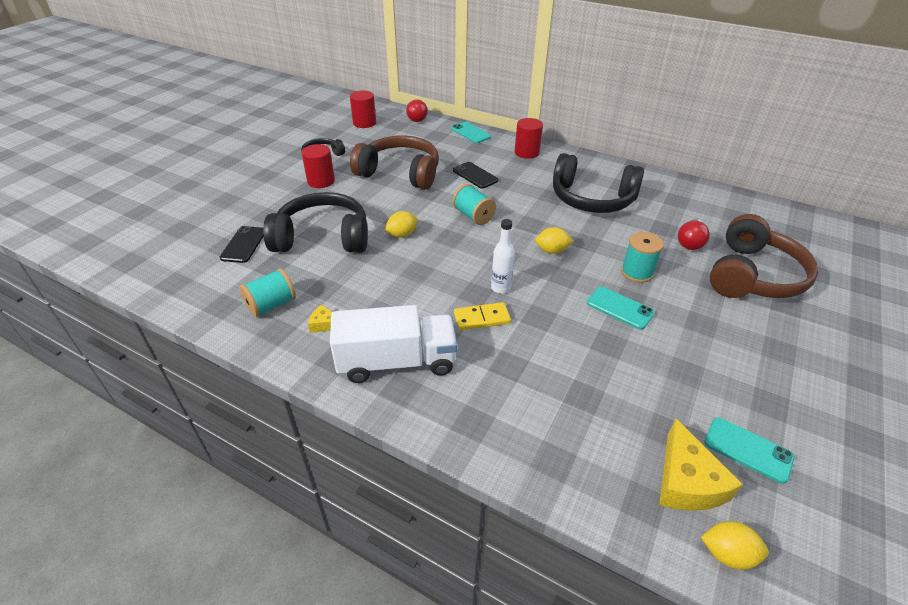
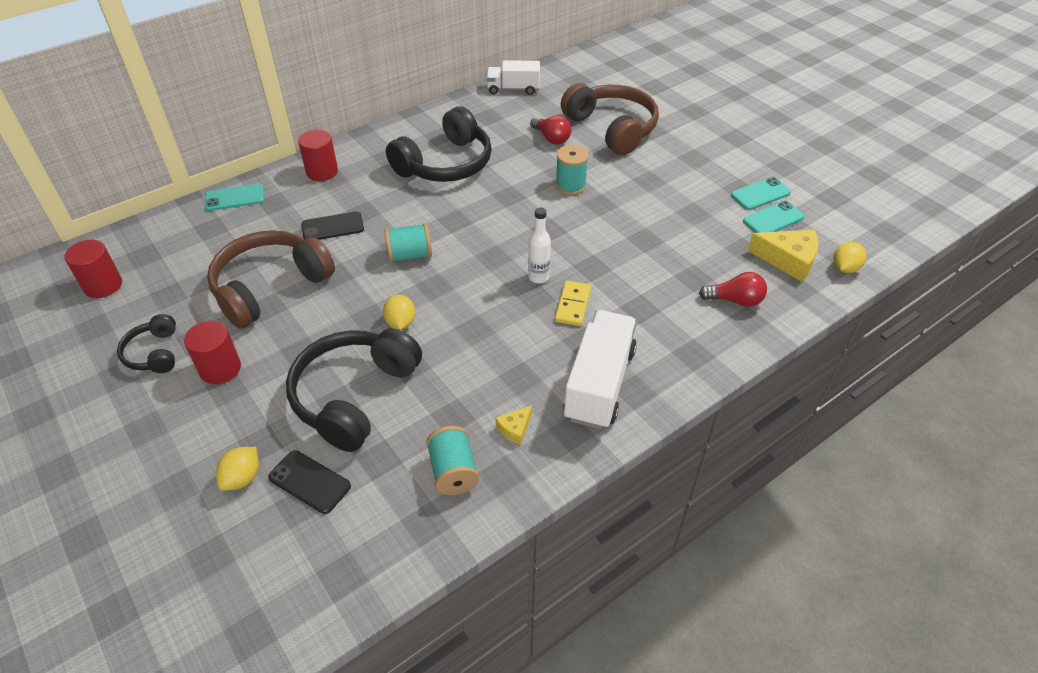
camera: 65 degrees left, 5 degrees up
red light bulb [406,99,428,122] -> red light bulb moved to [699,272,767,307]
yellow lemon [535,227,573,254] -> yellow lemon moved to [216,447,259,491]
turquoise phone [587,287,655,330] -> turquoise phone moved to [731,177,791,210]
none -> white truck [486,60,540,95]

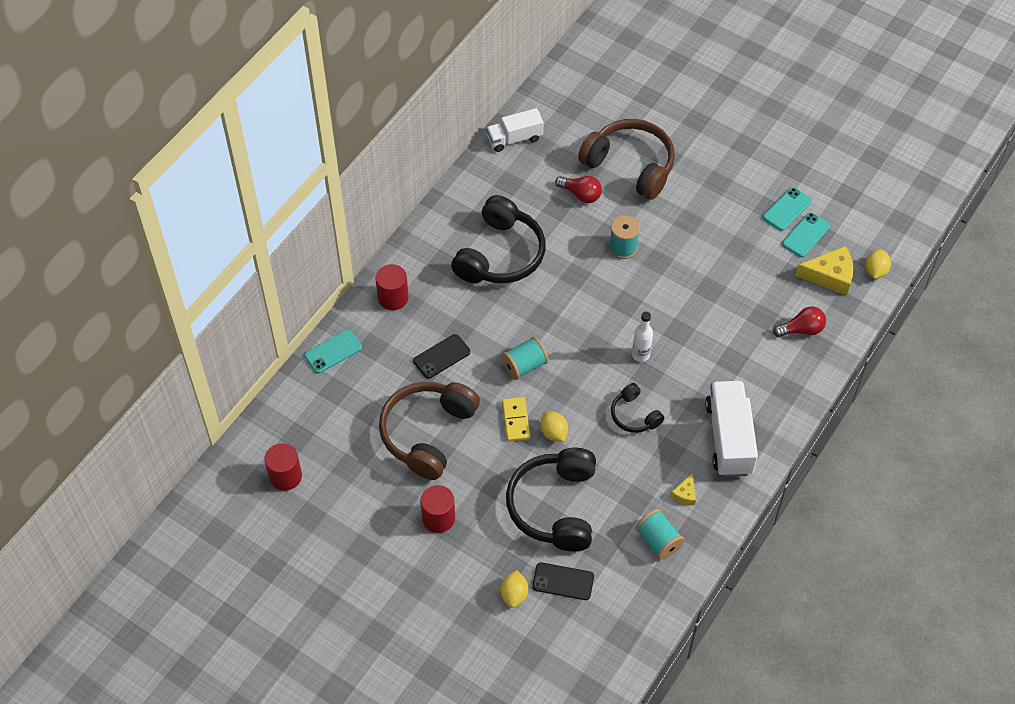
camera: 20 degrees left, 10 degrees up
black headphones [117,314,176,373] -> black headphones moved to [611,383,665,433]
yellow domino [555,281,591,326] -> yellow domino moved to [502,397,530,441]

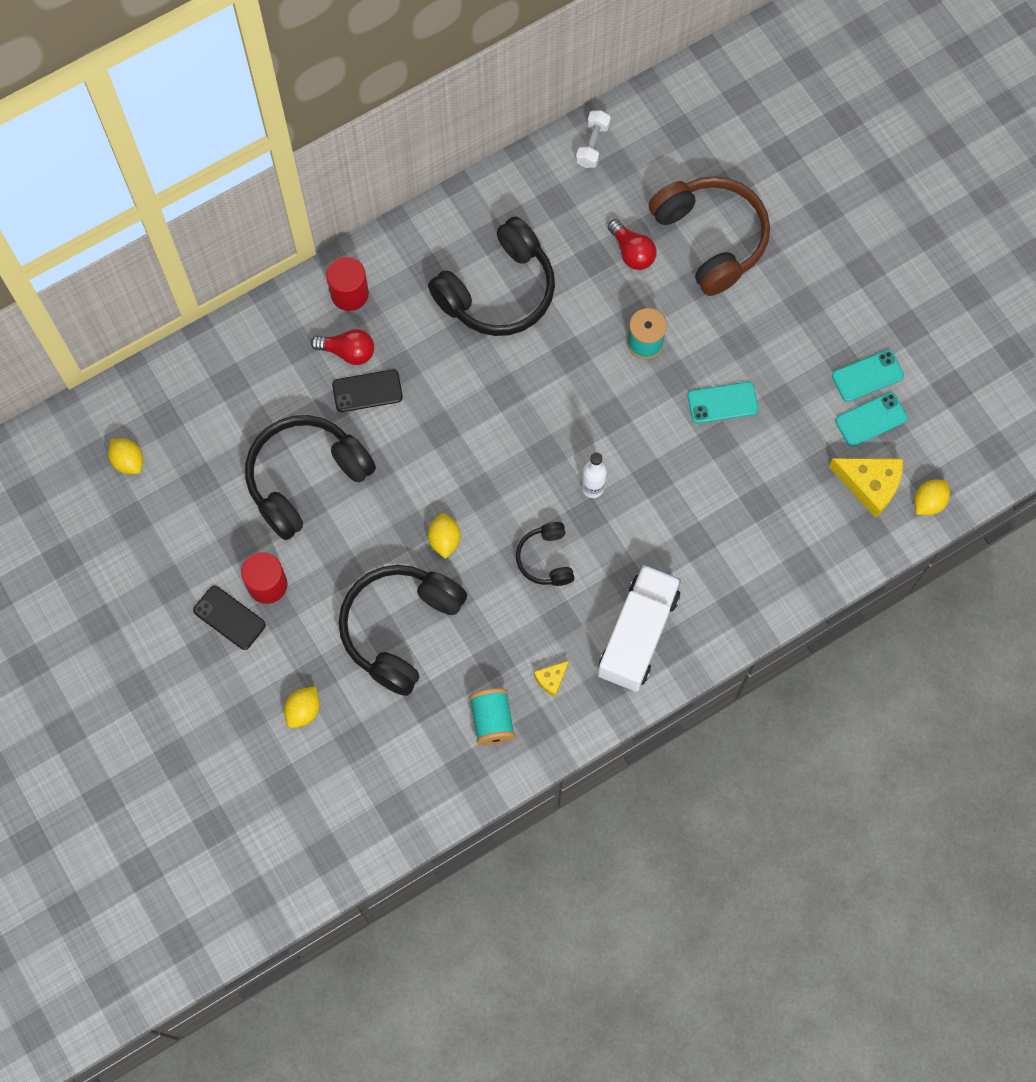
camera: 25 degrees right, 15 degrees up
red cylinder [264,443,302,491] -> yellow lemon [108,438,143,474]
turquoise phone [304,329,362,373] -> turquoise phone moved to [688,382,759,423]
brown headphones [379,382,480,480] -> black headphones [245,415,376,540]
white truck [486,108,544,152] -> white dumbbell [576,110,611,168]
turquoise spool [501,337,549,380] -> none
yellow domino [502,397,530,441] -> none
black phone [532,562,594,600] -> black phone moved to [193,586,266,650]
red light bulb [773,307,826,337] -> red light bulb moved to [311,329,374,365]

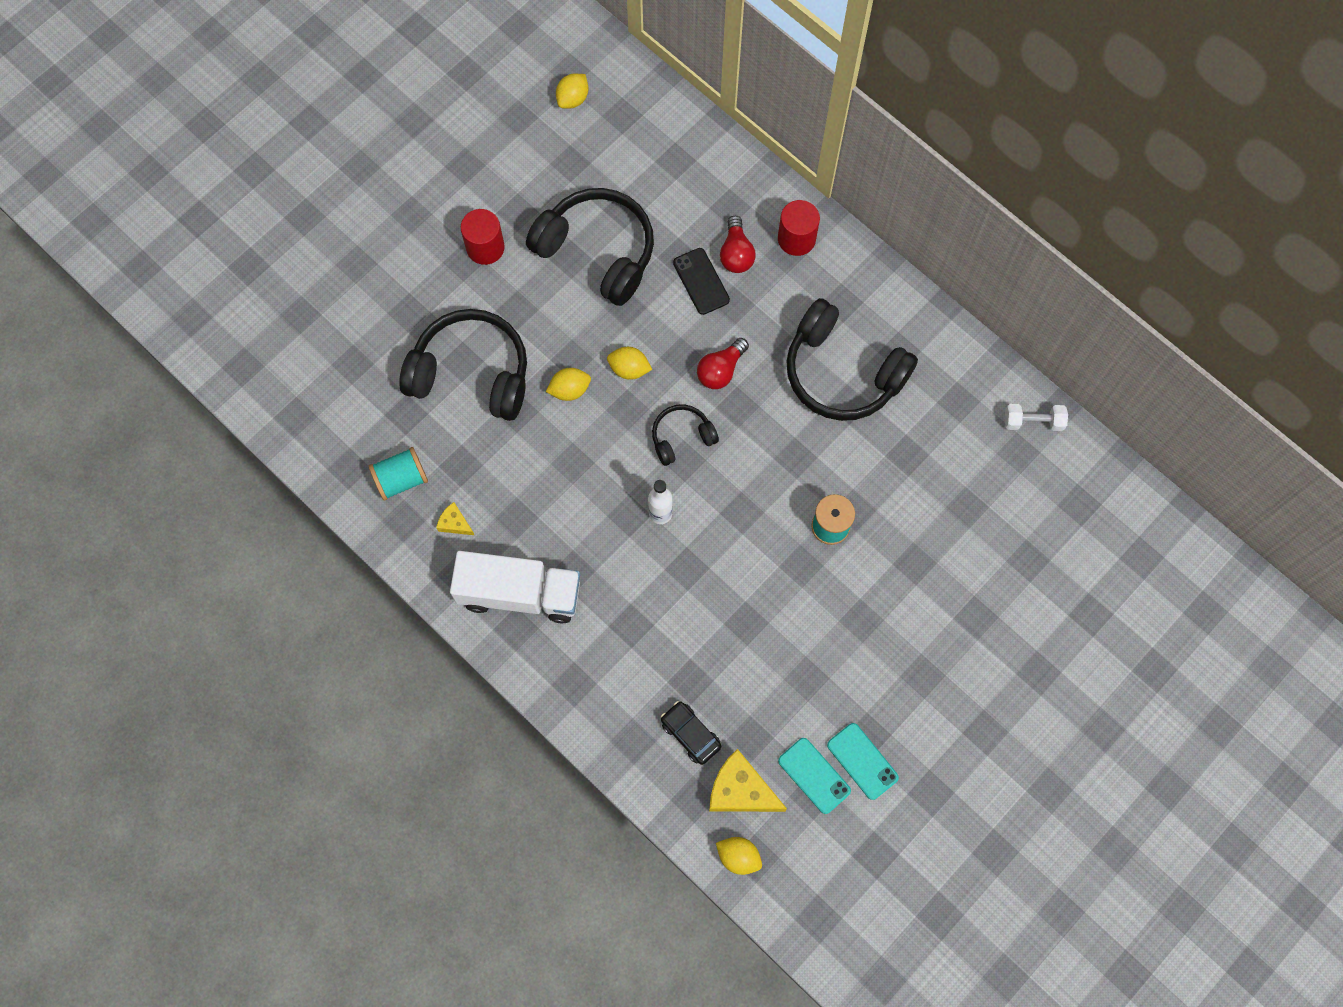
camera: 75 degrees right, 0 degrees up
black phone [193,586,266,650] -> none
yellow lemon [284,686,320,728] -> yellow lemon moved to [607,347,652,380]
black headphones [516,522,574,586] -> black headphones moved to [652,404,719,466]
red light bulb [608,219,657,270] -> red light bulb moved to [697,338,749,389]
brown headphones [648,176,770,296] -> none
turquoise phone [688,382,759,423] -> none
yellow cheese [829,458,903,518] -> yellow cheese turned 105 degrees clockwise [709,749,787,812]
none -> black car [661,701,721,765]

